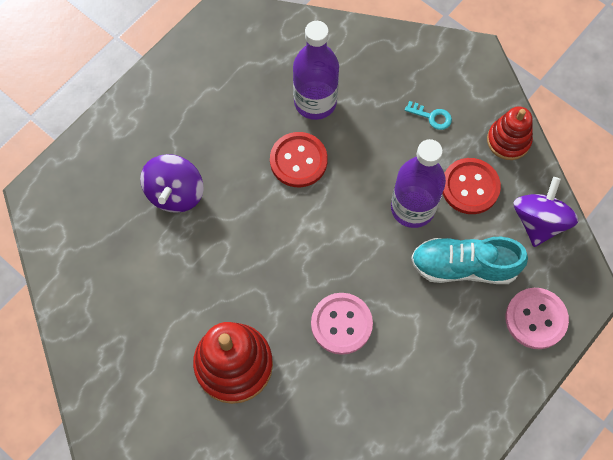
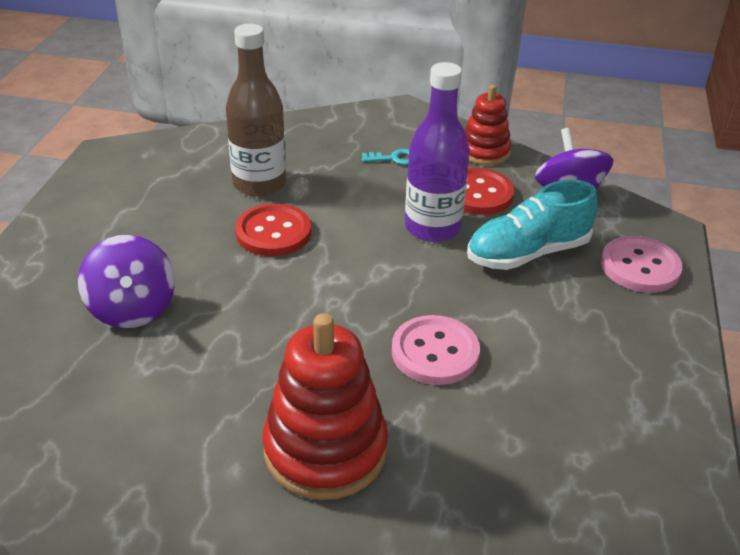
camera: 30 degrees left, 30 degrees down
purple bottle [293,21,339,120] -> brown bottle [226,24,286,197]

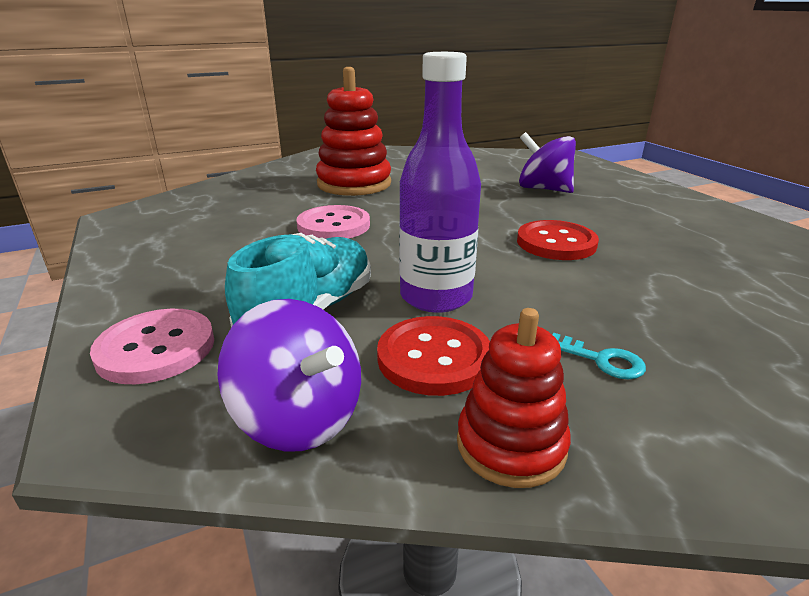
camera: 145 degrees right, 10 degrees down
brown bottle [226,24,286,197] -> none
turquoise key [362,149,409,165] -> turquoise key turned 105 degrees counterclockwise [553,333,646,379]

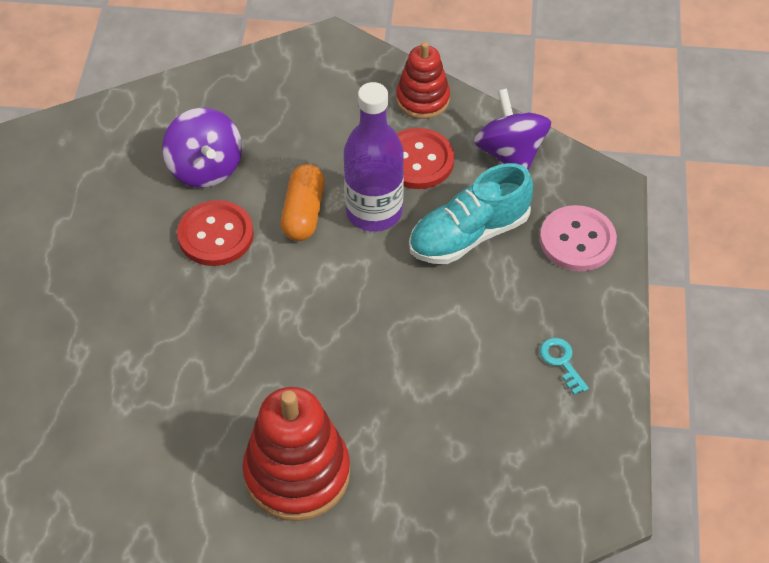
camera: 150 degrees left, 25 degrees up
pink button [296,205,370,239] -> none
purple spinning top [519,132,576,193] -> purple spinning top moved to [162,108,242,188]
turquoise key [553,333,646,379] -> turquoise key moved to [540,338,589,395]
none -> orange capsule [281,164,325,241]

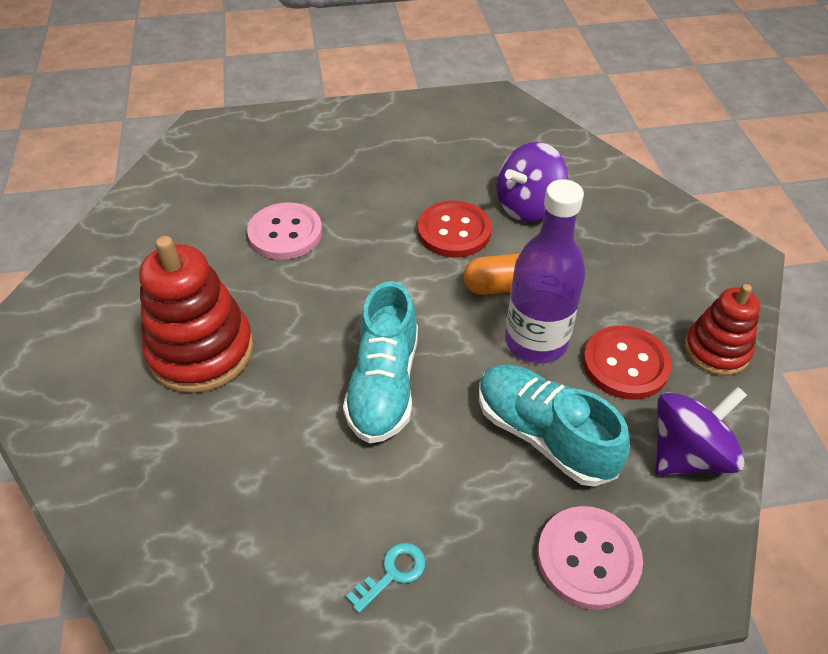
camera: 75 degrees right, 5 degrees down
none -> pink button [247,202,322,260]
none -> turquoise shoe [343,281,418,444]

